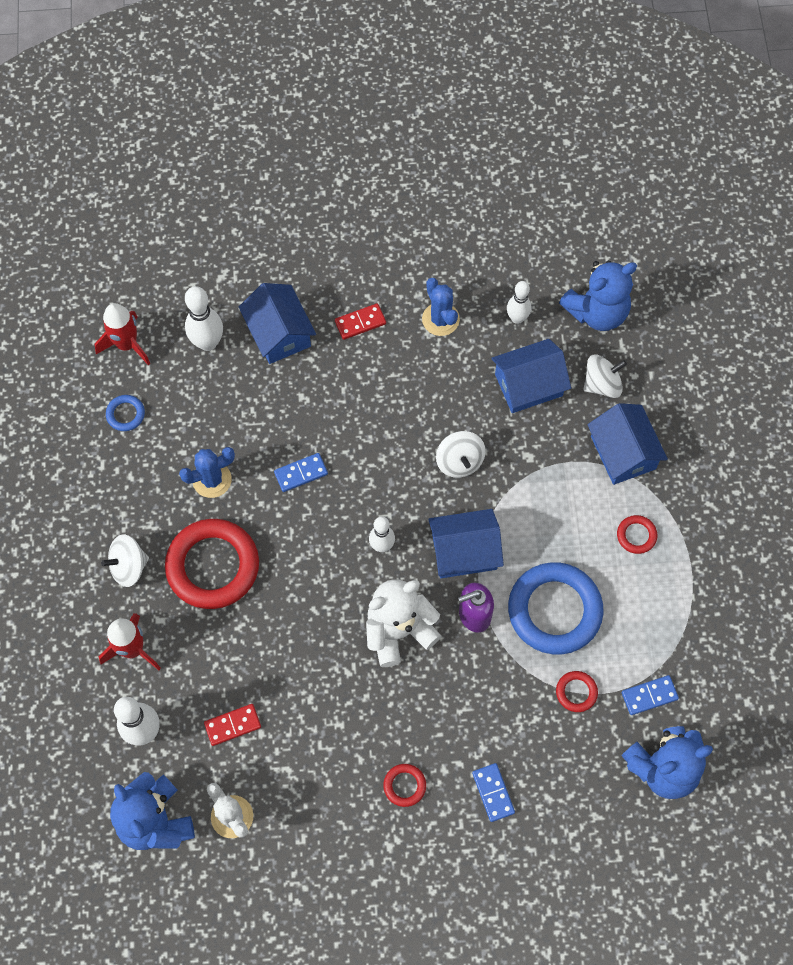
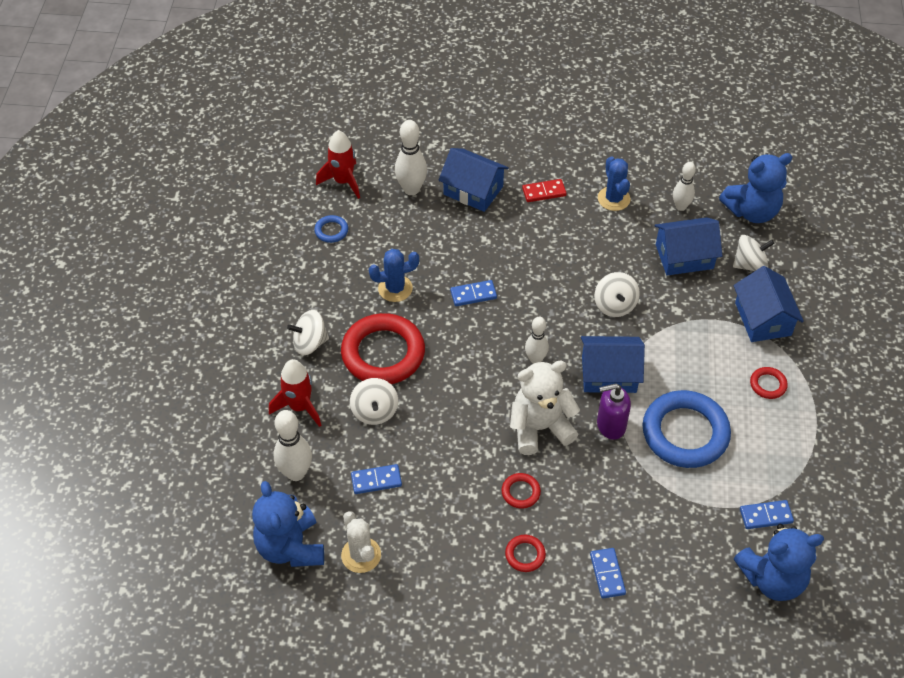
camera: 10 degrees right, 15 degrees down
red domino [204,704,261,746] -> blue domino [351,464,402,494]
blue house [239,283,316,364] -> blue house turned 45 degrees counterclockwise [438,148,509,212]
red ring [556,671,598,712] -> red ring moved to [502,473,541,509]
none -> white spinning top [350,378,398,425]

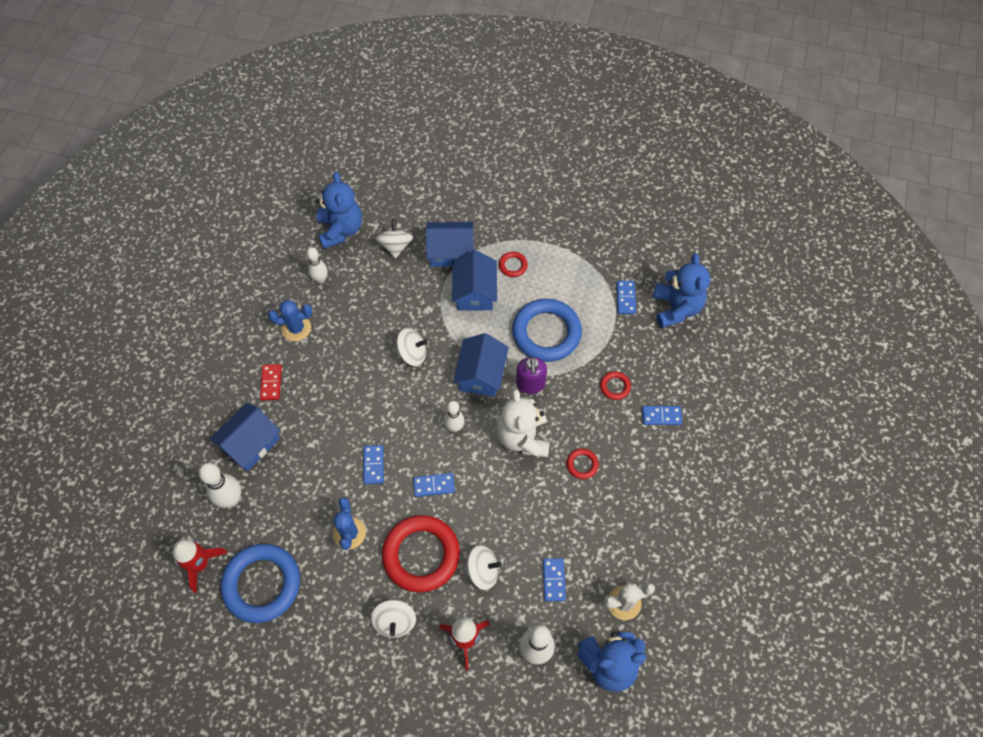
camera: 80 degrees left, 10 degrees up
blue ring [314,215,348,243] -> blue ring [221,544,300,623], size x2.31
red ring [505,535,546,572] -> red ring moved to [600,371,631,400]
blue house [655,217,722,276] -> blue house moved to [452,250,497,310]
none -> blue domino [413,473,455,497]

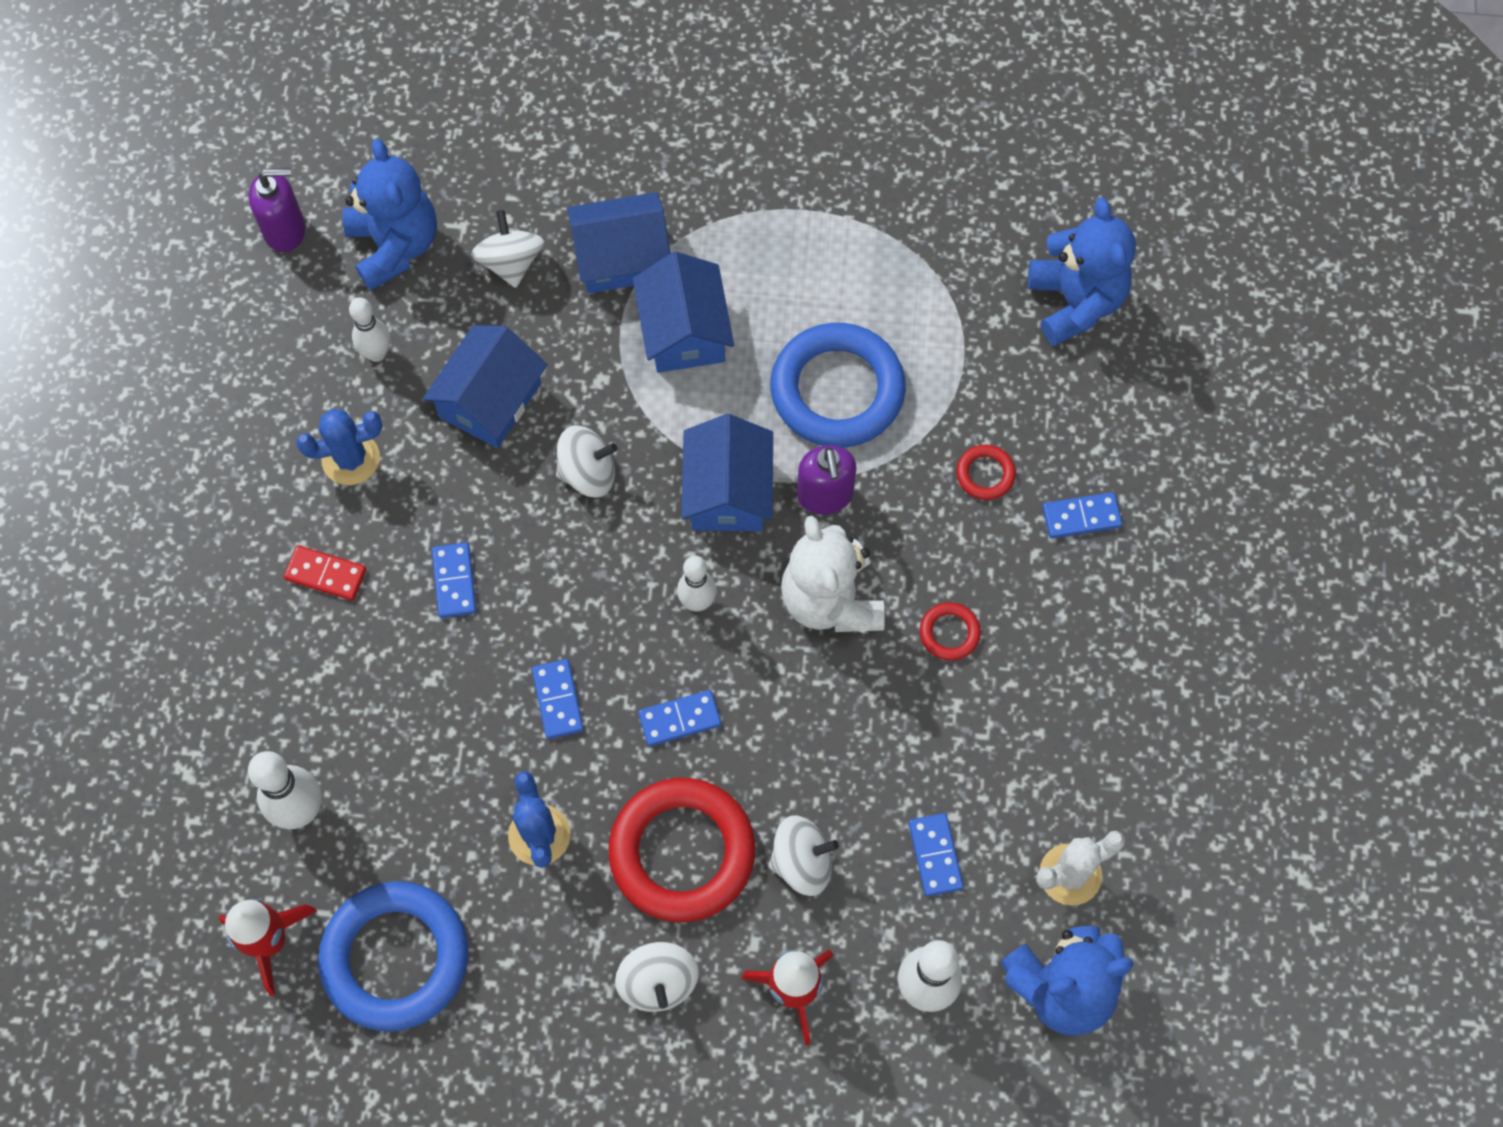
camera: 10 degrees left, 5 degrees up
blue house [209,403,280,471] -> blue house moved to [423,325,548,448]
red domino [260,364,282,400] -> red domino turned 60 degrees counterclockwise [284,546,366,601]
red ring [499,252,528,277] -> none
blue domino [616,281,636,314] -> blue domino moved to [432,542,476,618]
none -> purple soap dispenser [248,168,305,252]

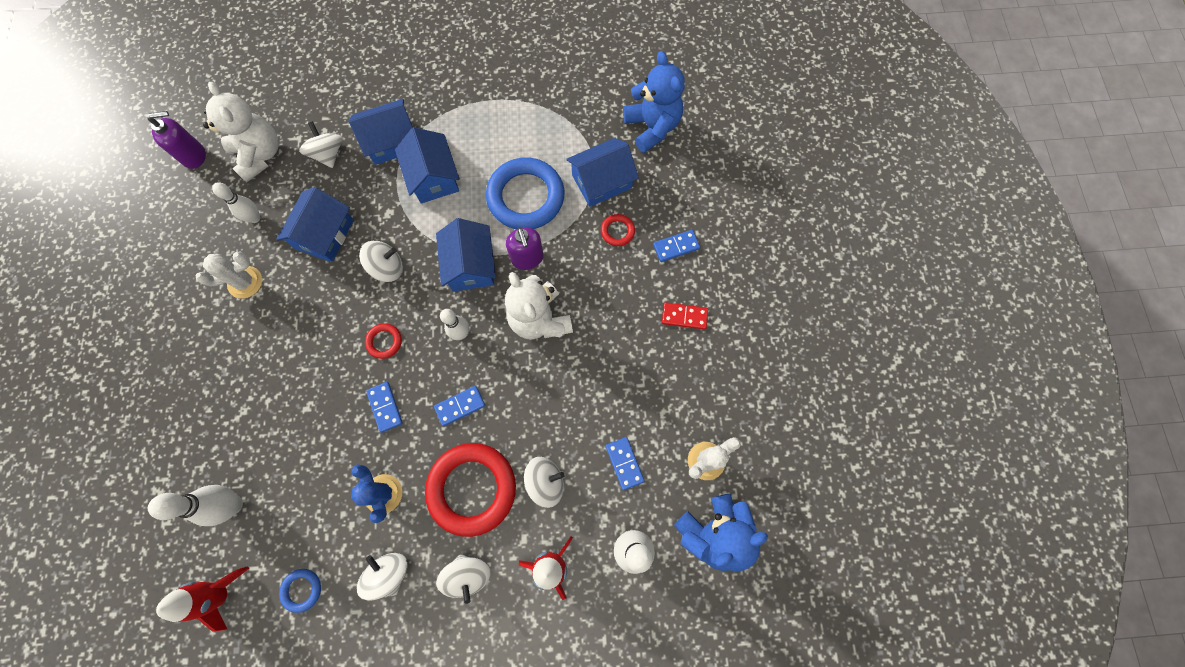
camera: 10 degrees left, 5 degrees up
red domino [284,546,366,601] -> red domino moved to [662,302,708,330]
blue cactus [296,409,382,485] -> white cactus [196,251,262,299]
blue ring [318,881,469,1031] -> blue ring [279,569,321,613], size x0.43
blue teddy bear [343,139,437,291] -> white teddy bear [203,82,279,182]
blue domino [432,542,476,618] -> none
red ring [920,602,981,661] -> red ring moved to [365,324,402,359]
none -> white spinning top [357,553,408,601]
none -> blue house [566,138,639,207]

